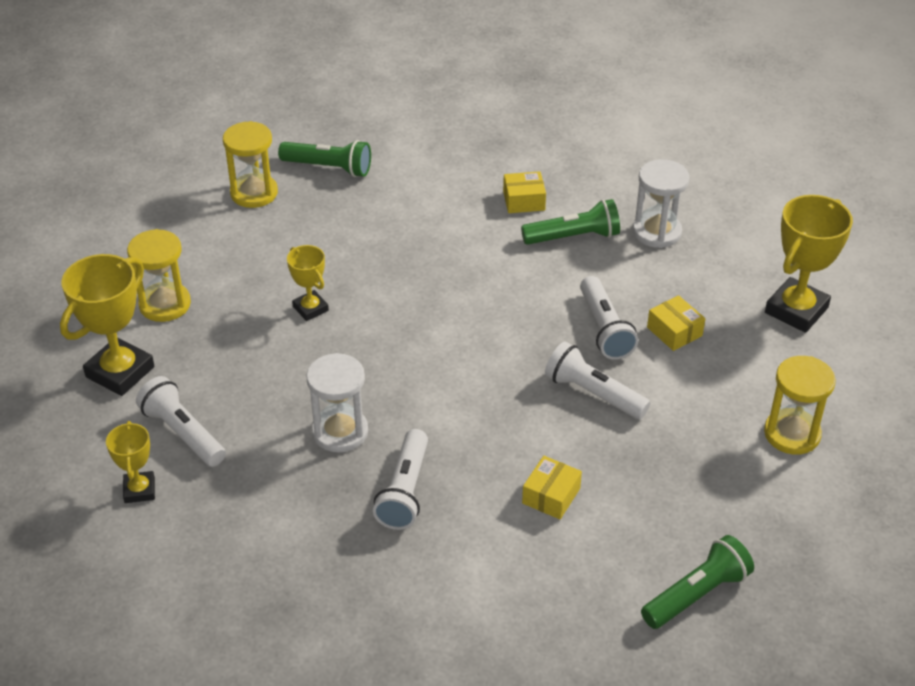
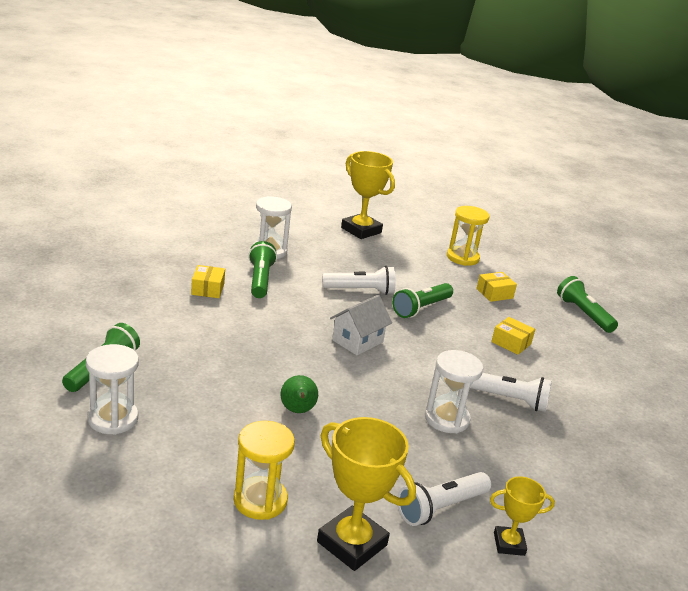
camera: 85 degrees left, 15 degrees down
yellow hourglass [223,121,278,208] -> white hourglass [86,344,139,435]
yellow trophy [287,245,329,321] -> green pear [281,375,318,413]
white flashlight [545,341,650,419] -> green flashlight [392,283,453,318]
yellow box [647,295,705,351] -> yellow box moved to [476,272,517,302]
none -> white house [330,295,392,355]

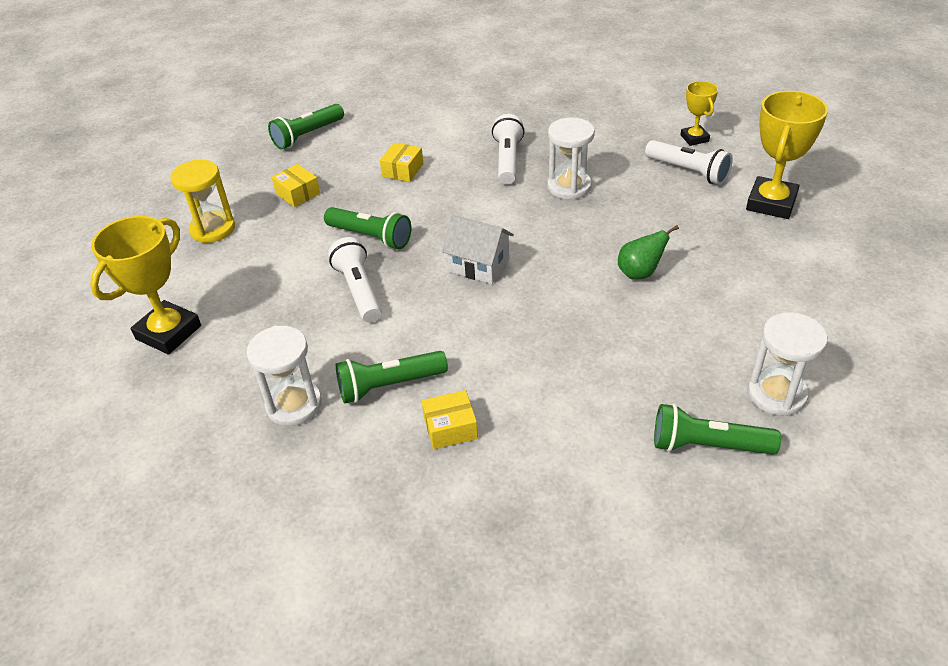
camera: 100 degrees left, 15 degrees up
yellow hourglass [234,421,295,520] -> none

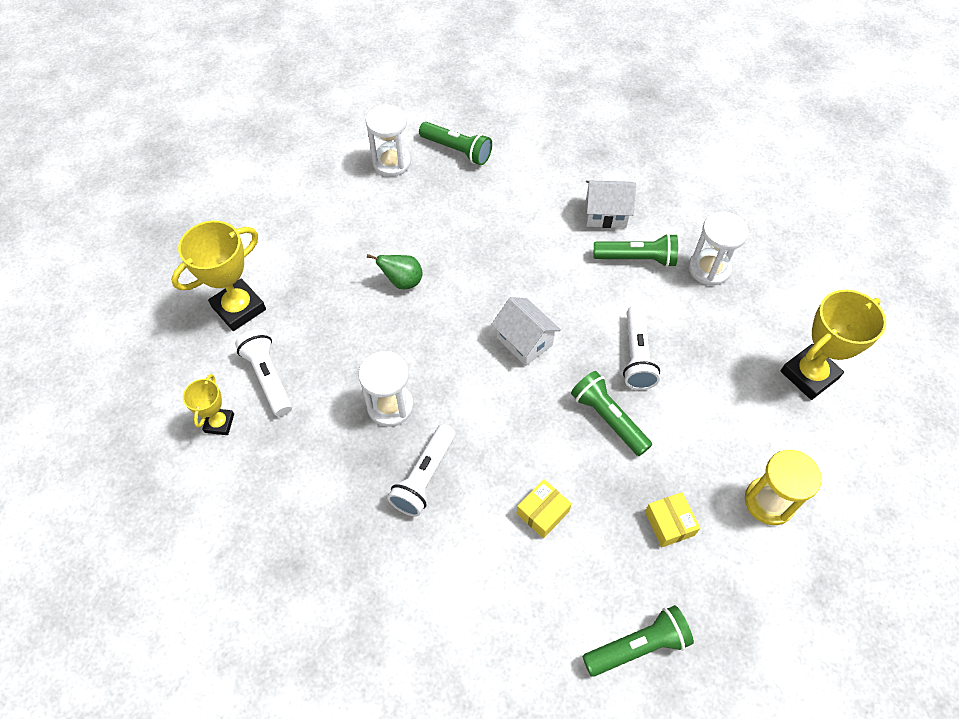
camera: 160 degrees left, 15 degrees up
yellow box [422,390,478,449] -> white house [586,180,636,228]

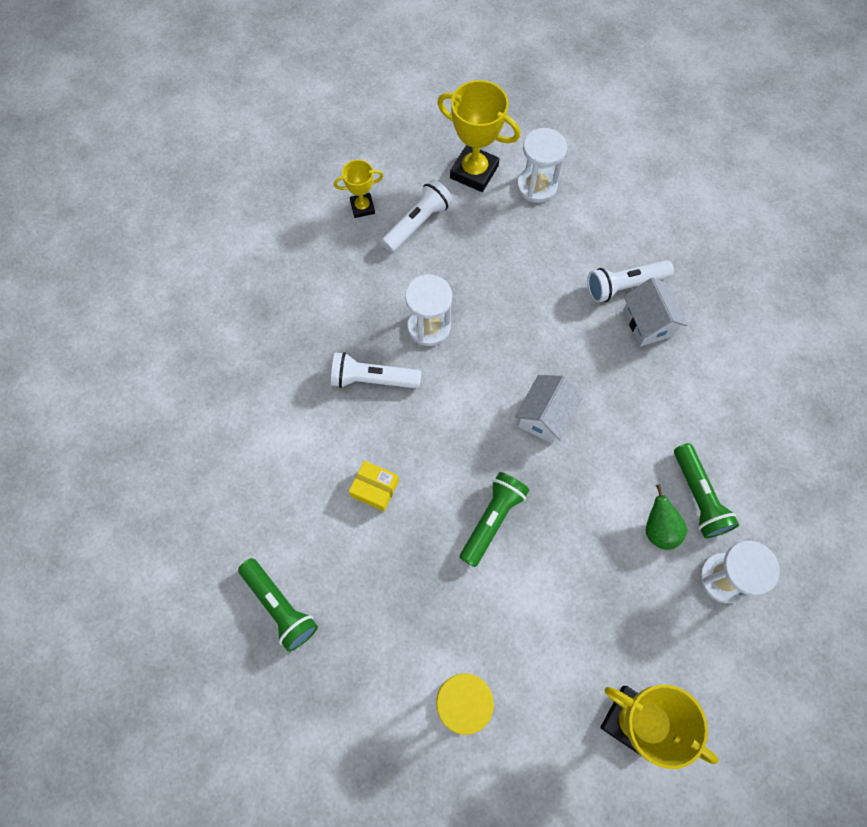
camera: 70 degrees right, 10 degrees up
white hourglass [366,105,411,177] -> white hourglass moved to [517,128,567,203]
green pear [367,254,423,289] -> green pear moved to [646,484,687,550]
green flashlight [419,122,492,165] -> none
white house [586,180,636,228] -> white house moved to [623,278,688,346]
white flashlight [623,306,660,390] -> white flashlight moved to [587,260,674,303]
yellow box [645,492,700,547] -> none

